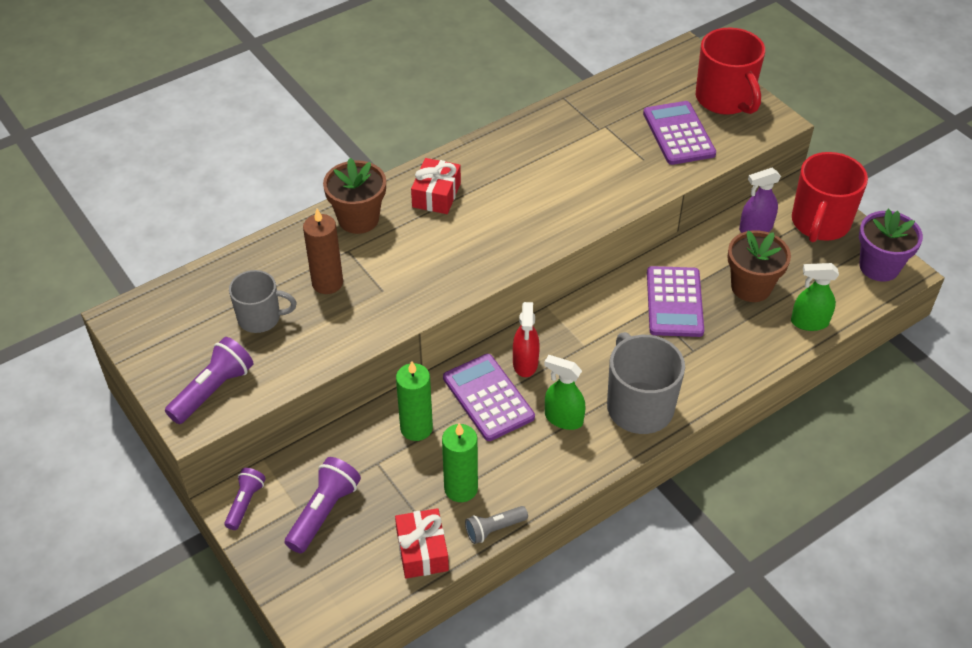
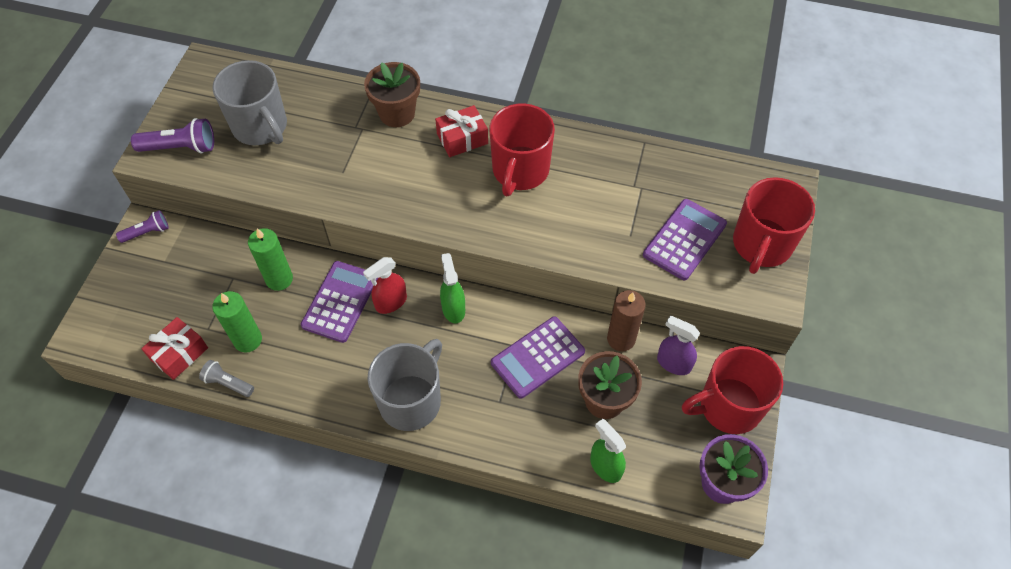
camera: 50 degrees right, 10 degrees up
grey mug [229,270,297,333] -> grey mug [212,60,287,145], size x1.58
purple flashlight [285,457,361,553] -> none
brown candle [303,209,343,294] -> brown candle moved to [607,290,646,351]
green spray bottle [544,355,586,430] -> green spray bottle moved to [440,253,465,323]
none -> red mug [489,103,555,196]

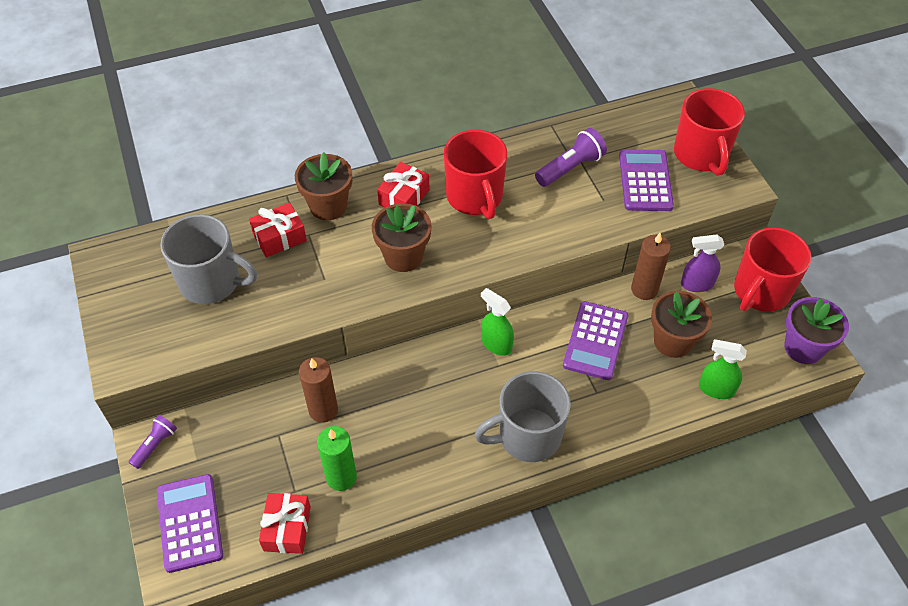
camera: 35 degrees left, 5 degrees down
purple flashlight [131,118,214,154] -> purple flashlight moved to [535,128,607,187]
grey flashlight [199,360,254,397] -> none
green candle [248,228,293,291] -> brown candle [299,357,338,423]
purple calculator [301,261,378,343] -> purple calculator moved to [157,474,223,573]
red spray bottle [363,257,407,314] -> none
grey mug [367,339,442,431] -> grey mug turned 105 degrees counterclockwise [475,371,571,462]
none -> red gift [249,202,307,258]
none -> brown flower pot [372,203,432,272]

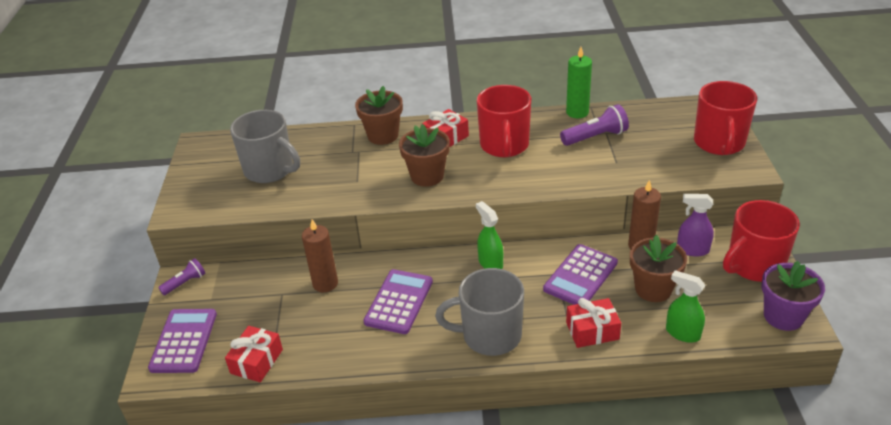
camera: 20 degrees right, 15 degrees down
red gift [249,202,307,258] -> red gift moved to [566,298,621,348]
green candle [317,426,357,491] -> green candle moved to [566,47,592,118]
purple calculator [619,149,674,211] -> purple calculator moved to [363,269,433,334]

